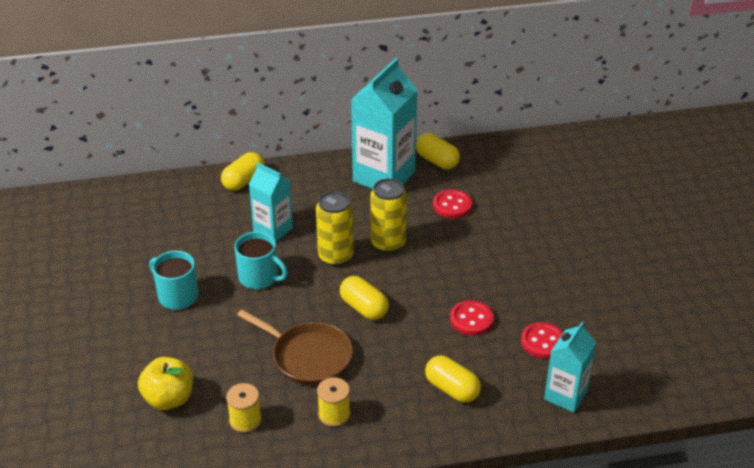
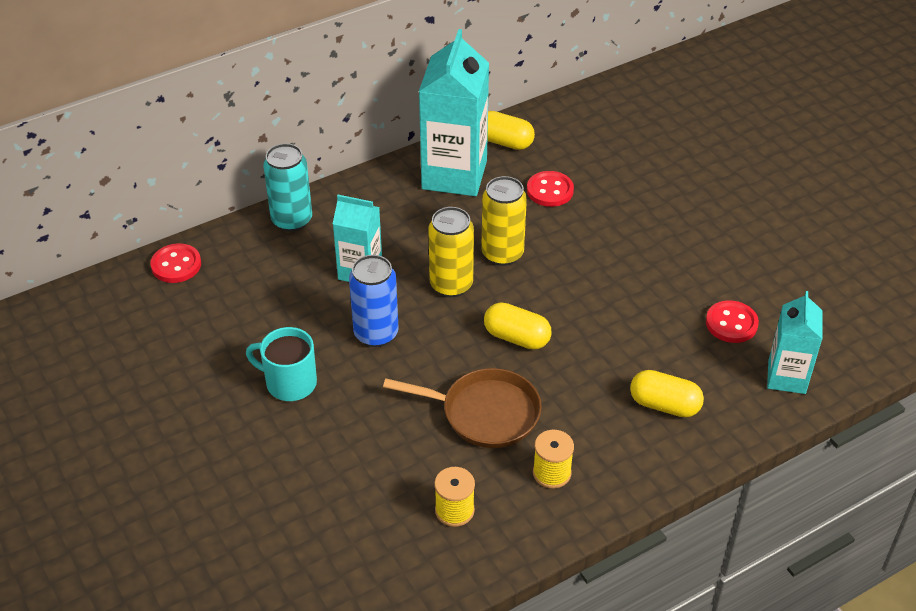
camera: 20 degrees left, 5 degrees up
yellow apple [138,357,193,410] -> none
yellow capsule [221,152,264,191] -> turquoise can [263,143,312,232]
turquoise mug [234,231,288,289] -> blue can [349,255,399,347]
red button [450,300,494,335] -> red button moved to [150,243,201,283]

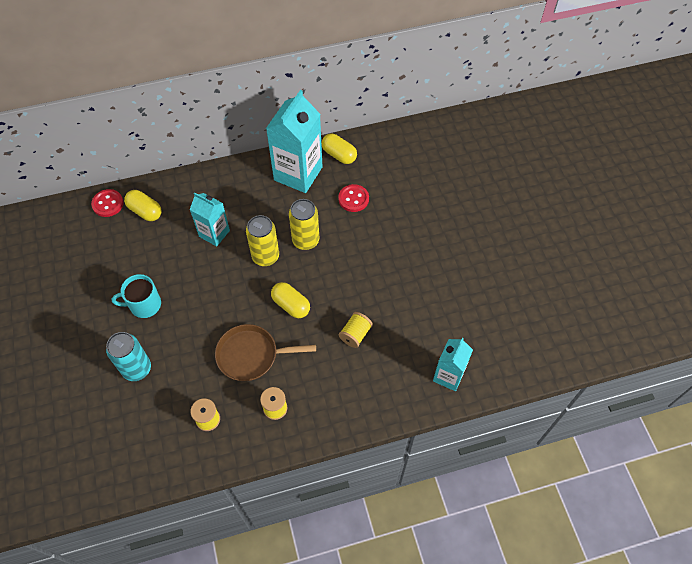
camera: 15 degrees right, 15 degrees up
turquoise mug [246,327,317,401] -> turquoise mug turned 45 degrees counterclockwise [111,274,161,318]
turquoise can [263,143,312,232] -> turquoise can moved to [106,332,151,381]
blue can [349,255,399,347] -> none
brown pan [383,368,542,448] -> brown pan turned 150 degrees clockwise [215,324,316,381]
yellow capsule [630,370,704,417] -> yellow capsule moved to [124,190,161,221]
red button [706,300,759,343] -> none
none -> yellow spool [339,312,373,348]

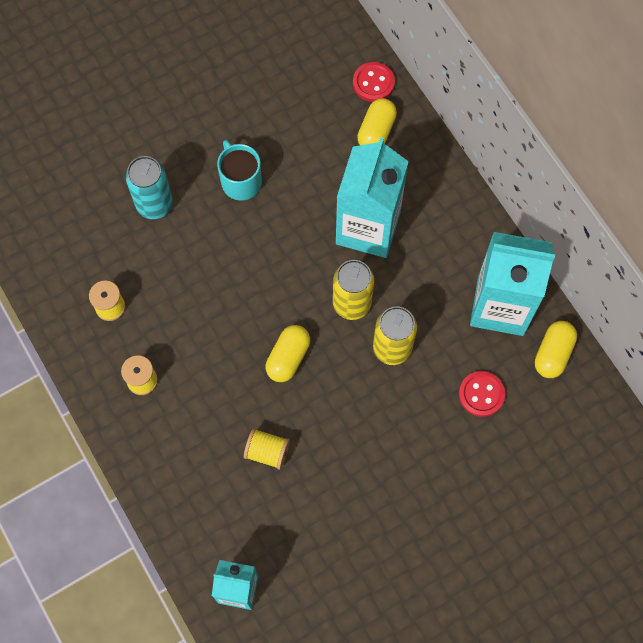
camera: 75 degrees right, 10 degrees up
turquoise carton [190,192,230,246] -> turquoise carton [336,138,409,258], size x1.71
brown pan [215,324,316,381] -> none

